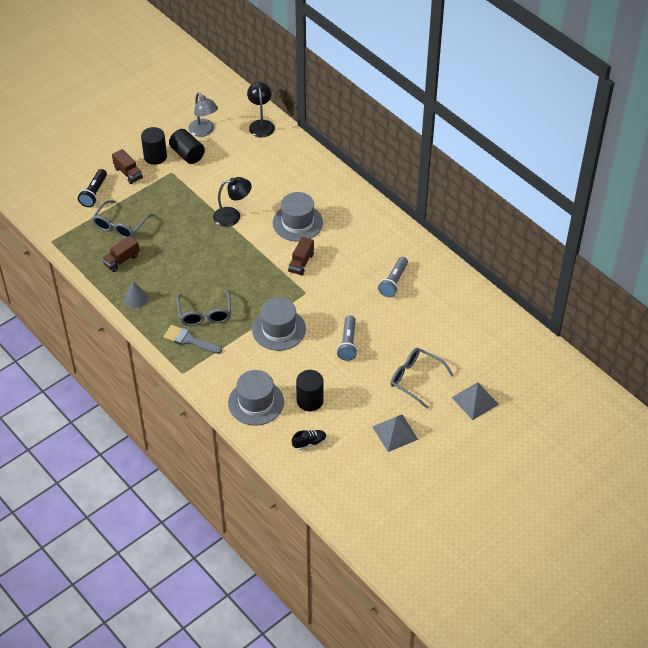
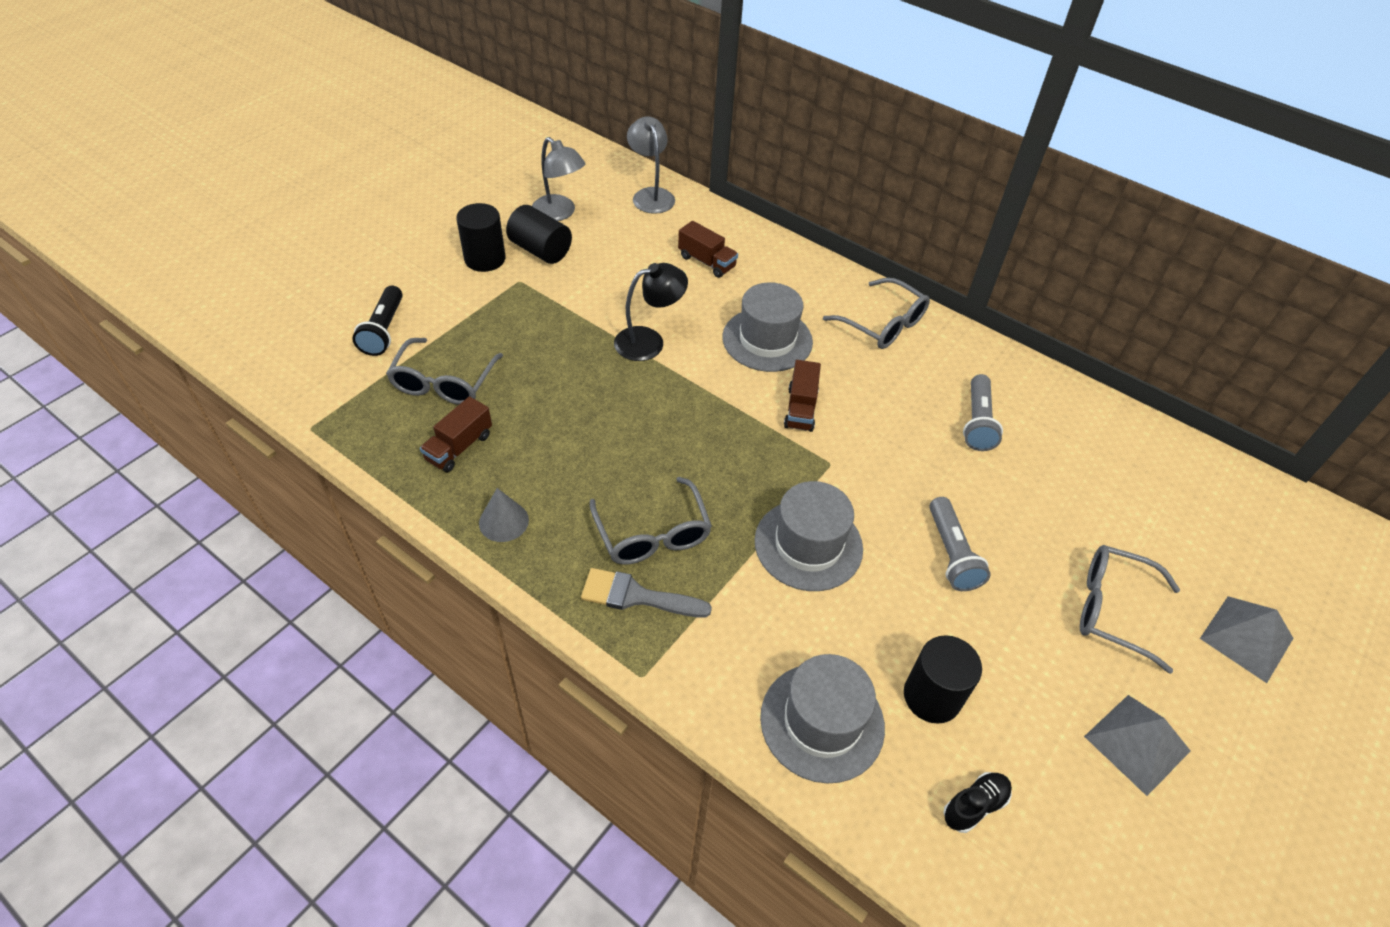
camera: 15 degrees left, 0 degrees up
brown truck [112,149,143,184] -> brown truck moved to [678,221,738,278]
black lamp [247,82,275,137] -> grey lamp [627,116,675,214]
none -> grey glasses [823,278,930,349]

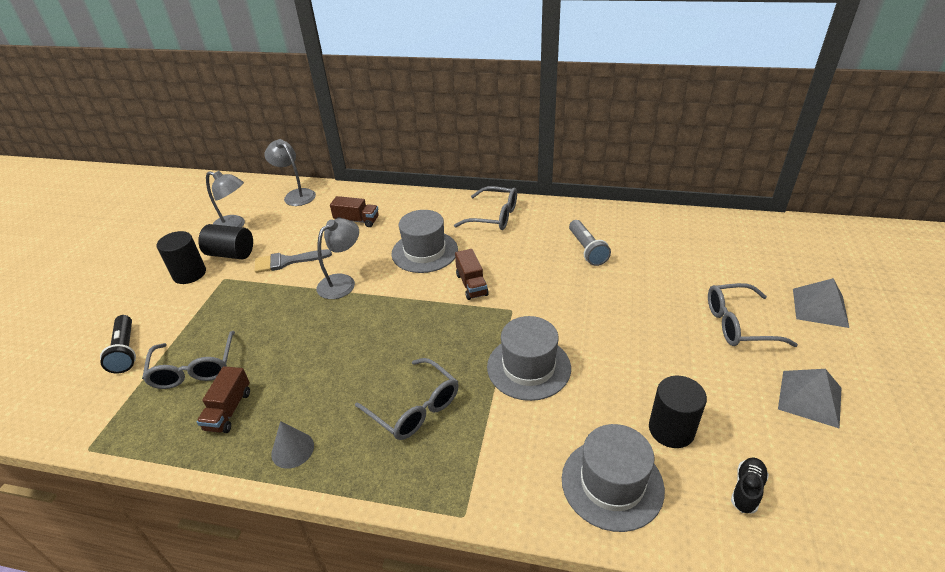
camera: 20 degrees left, 10 degrees down
grey brush [581,568,712,618] -> grey brush moved to [254,249,332,273]
black lamp [614,263,688,361] -> grey lamp [317,218,359,299]
grey flashlight [929,497,991,591] -> none

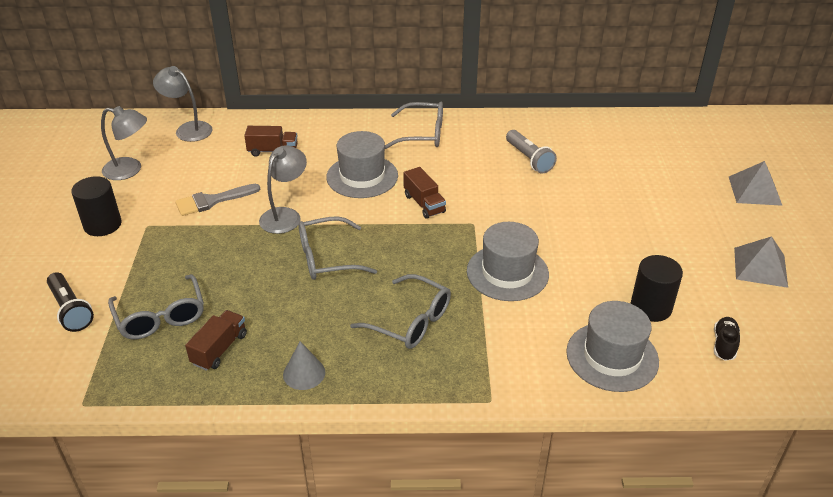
camera: 15 degrees left, 0 degrees up
brown truck [197,366,250,433] -> brown truck turned 150 degrees counterclockwise [185,310,247,371]
black cylinder [198,224,253,259] -> none
grey glasses [708,283,798,347] -> grey glasses moved to [299,216,377,280]

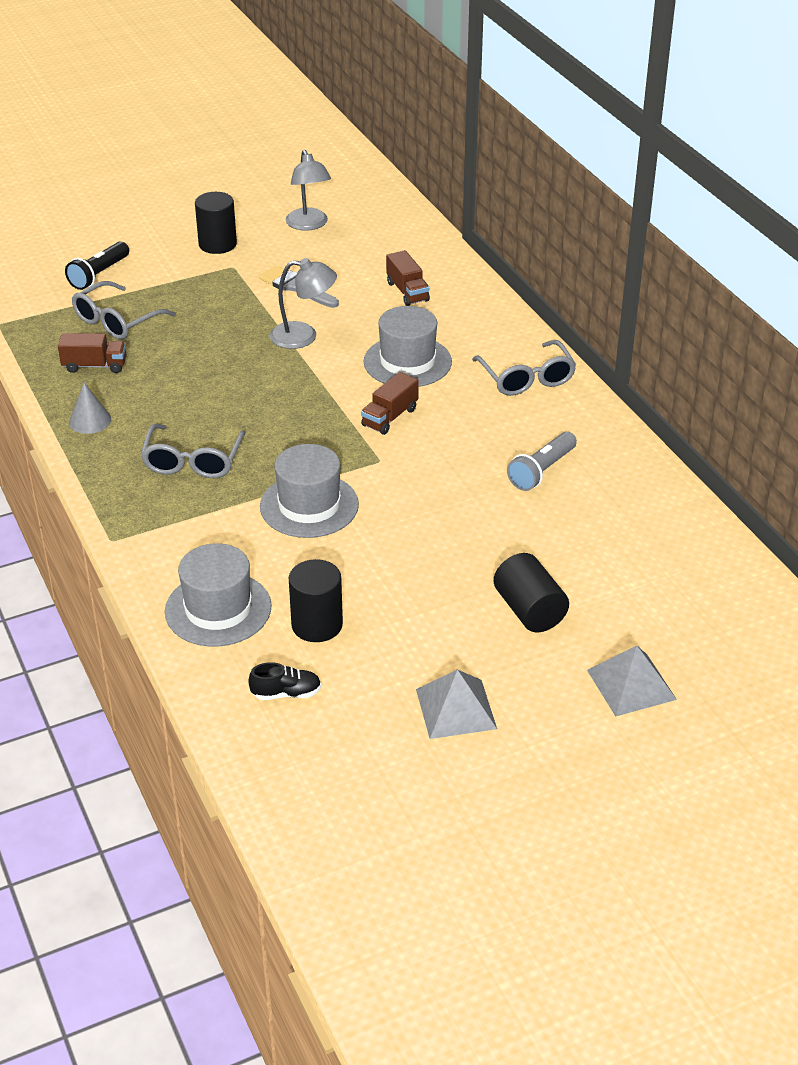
camera: 65 degrees right, 0 degrees up
grey lamp [153,66,212,142] -> none
grey glasses [299,216,377,280] -> none
none -> black cylinder [494,553,569,633]

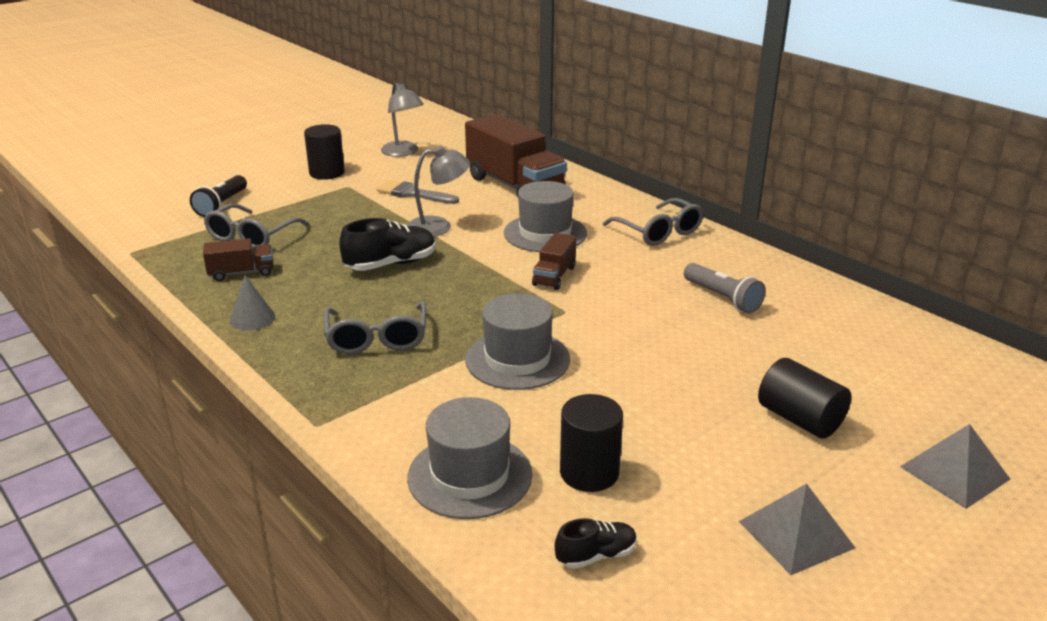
camera: 15 degrees left, 10 degrees down
brown truck [386,250,430,306] -> brown truck [465,114,567,197], size x2.10
grey flashlight [507,432,577,491] -> grey flashlight turned 60 degrees counterclockwise [684,263,765,313]
none -> black shoe [339,218,436,271]

